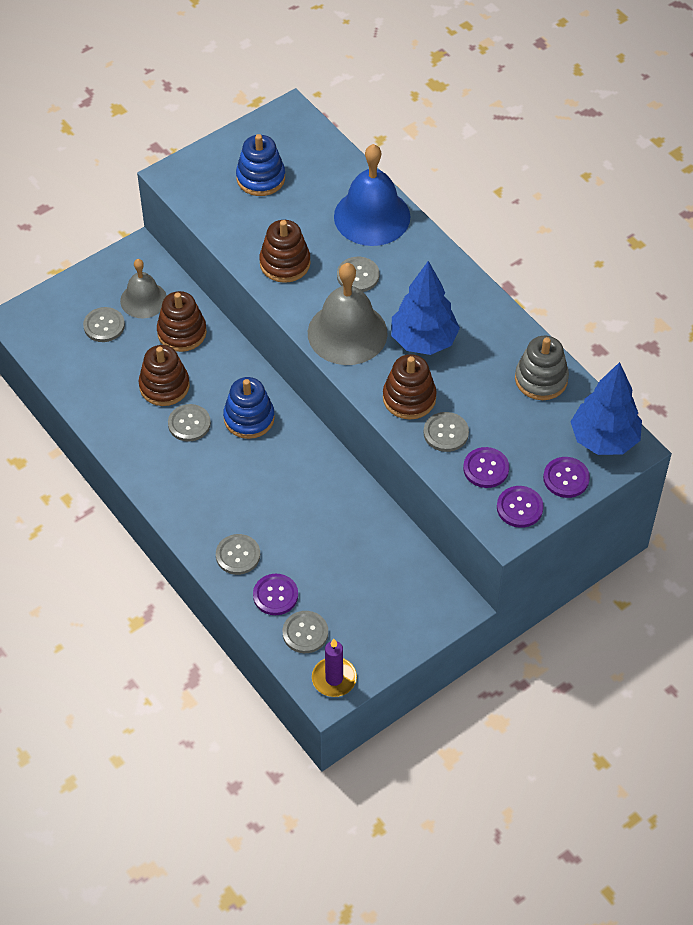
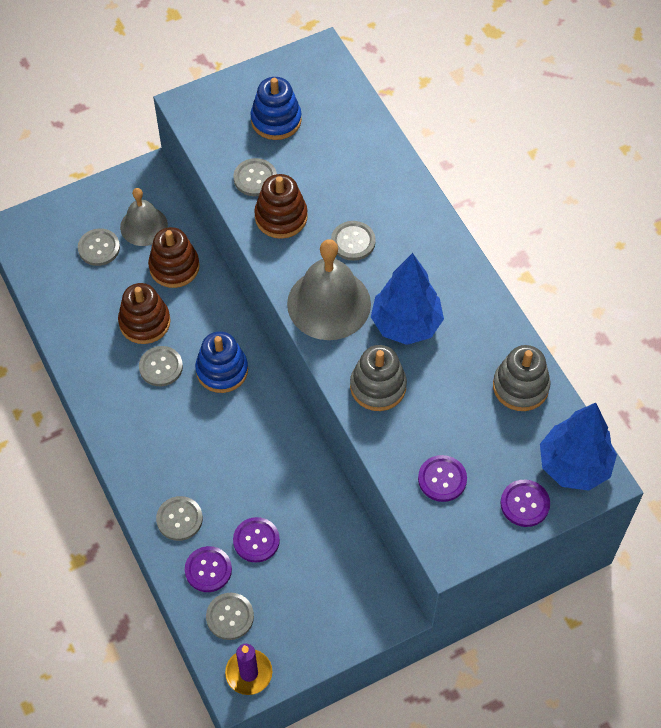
camera: 10 degrees right, 5 degrees up
blue bell [334,144,410,246] -> none
brown stacking toy [383,354,437,420] -> grey stacking toy [350,345,407,411]
grey button [424,412,469,452] -> grey button moved to [233,158,277,196]
purple button [497,486,544,528] -> purple button moved to [233,517,280,563]

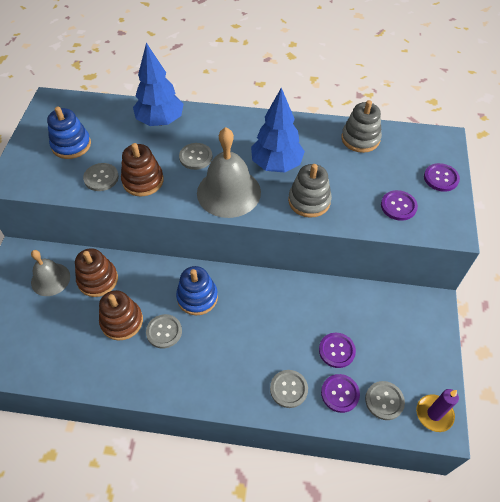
camera: 55 degrees left, 5 degrees down
grey button [78,228,120,266] -> none
blue tree [540,403,617,491] -> blue tree moved to [133,43,184,126]

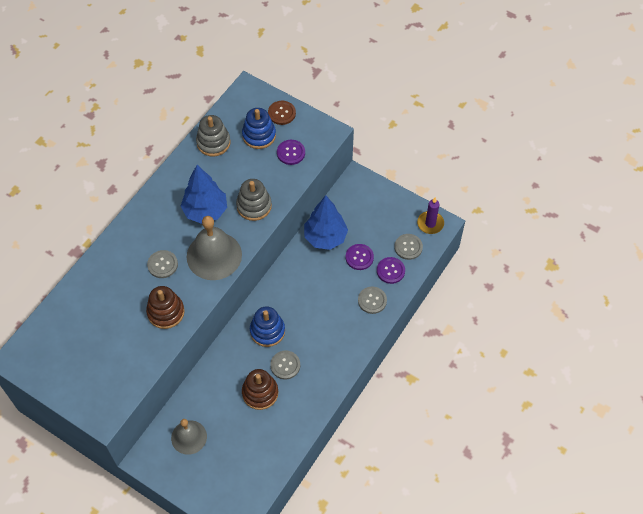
camera: 65 degrees left, 5 degrees up
blue stacking toy [47,106,91,159] -> blue stacking toy moved to [242,108,276,149]
brown stacking toy [75,248,118,297] -> none
grey button [83,163,119,191] -> none
blue tree [133,43,184,126] -> blue tree moved to [304,195,348,250]
purple button [424,163,460,192] -> brown button [268,101,296,125]

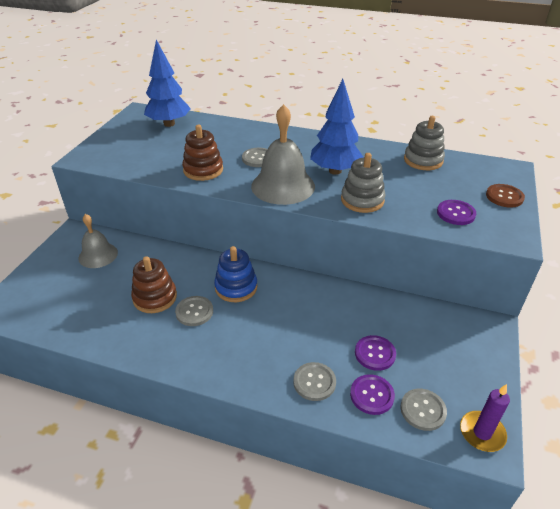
camera: 75 degrees right, 20 degrees down
blue stacking toy [242,108,276,149] -> none
blue tree [304,195,348,250] -> blue tree moved to [144,40,191,127]

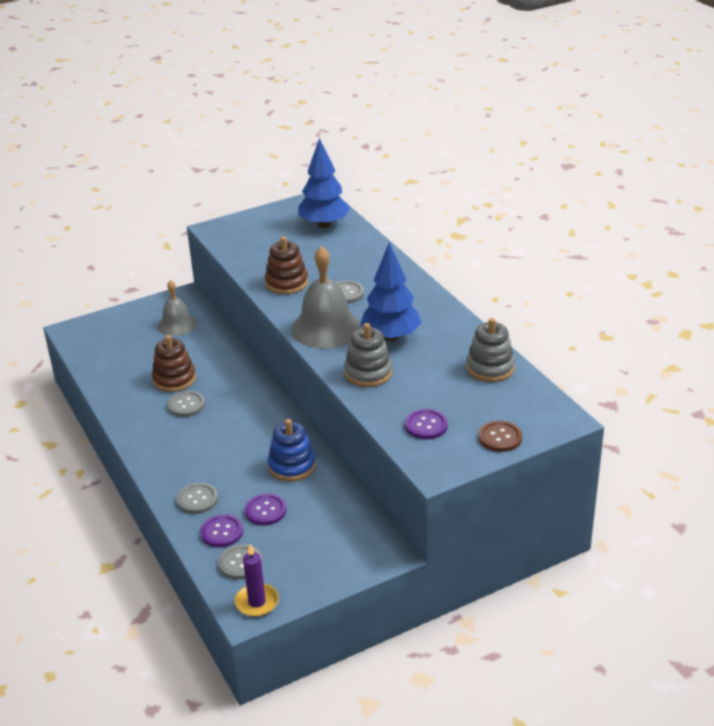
camera: 45 degrees right, 5 degrees down
blue stacking toy [214,246,258,302] -> blue stacking toy moved to [268,419,316,481]

